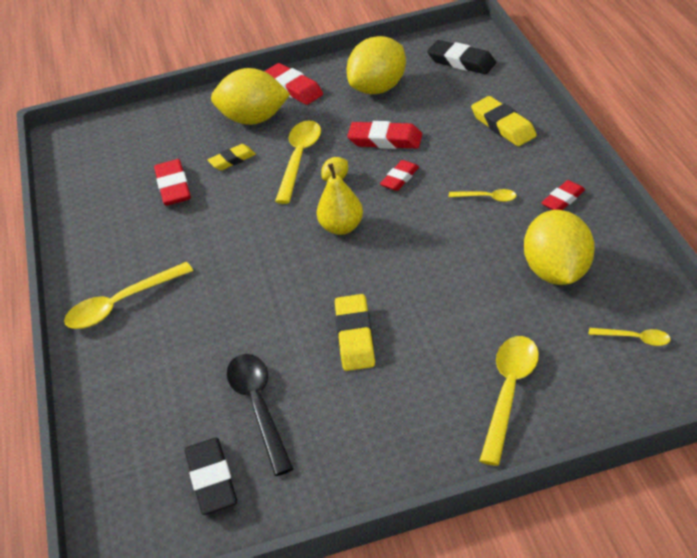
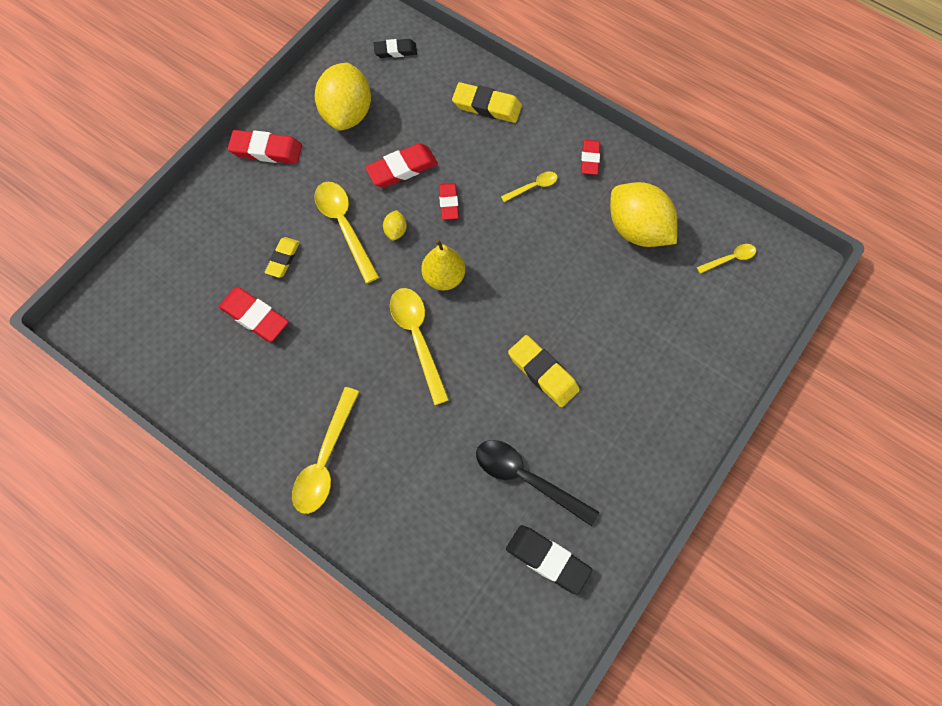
camera: 45 degrees left, 25 degrees up
yellow lemon [211,68,290,125] -> none
black eraser [427,40,496,74] -> black eraser [374,39,417,58], size x0.65
yellow spoon [480,336,539,466] -> yellow spoon moved to [390,288,449,405]

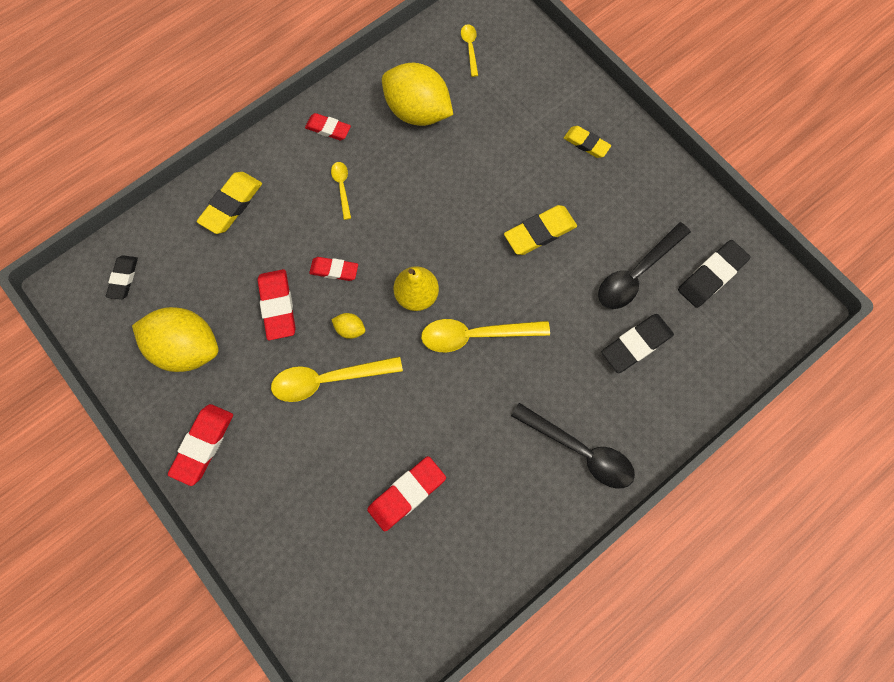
camera: 75 degrees left, 5 degrees up
yellow eraser [265,237,300,278] -> yellow eraser moved to [564,126,611,158]
yellow spoon [292,387,359,514] -> black spoon [511,403,635,489]
yellow lemon [610,182,677,247] -> yellow lemon turned 60 degrees clockwise [382,63,453,126]
none -> black eraser [602,314,674,373]

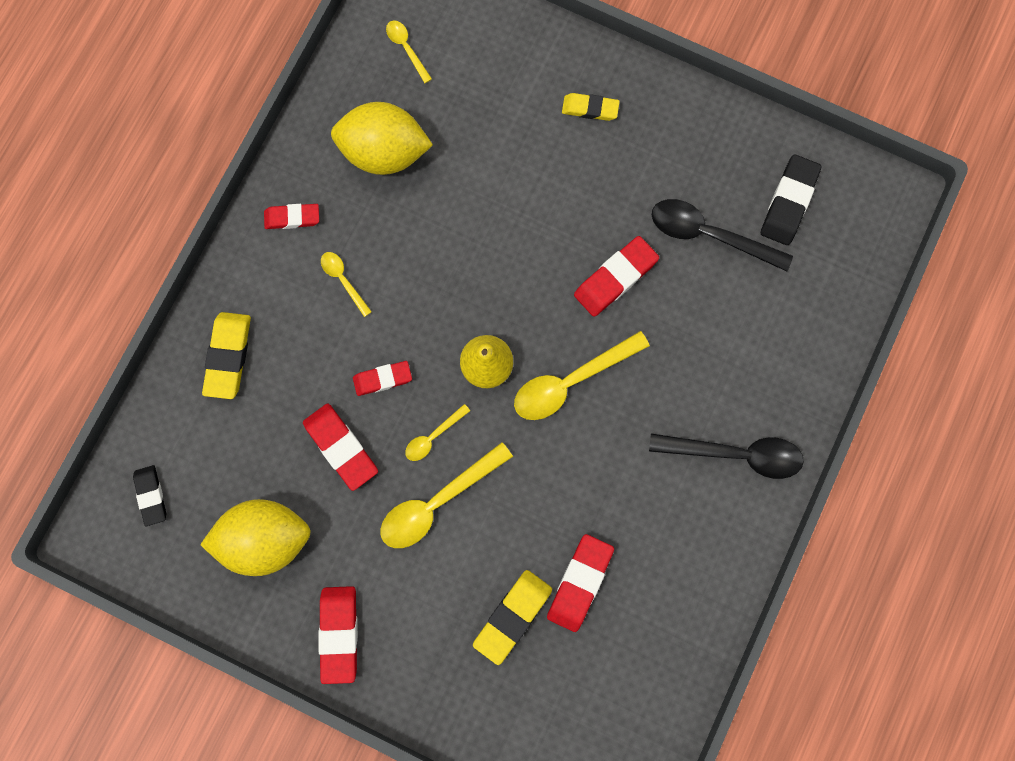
camera: 25 degrees left, 5 degrees up
yellow lemon [331,313,365,339] -> yellow spoon [405,404,470,461]
yellow eraser [504,205,577,255] -> yellow eraser moved to [473,570,552,665]
black spoon [598,222,691,309] -> black spoon turned 90 degrees clockwise [652,199,793,271]
black eraser [602,314,674,373] -> none
none -> red eraser [574,236,659,317]

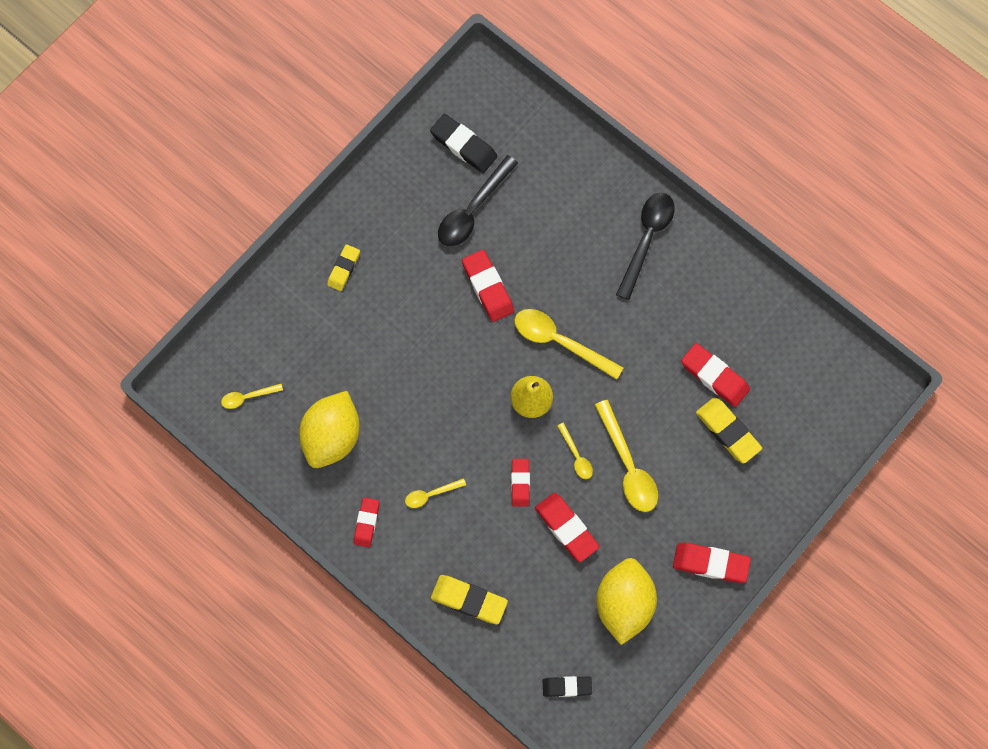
camera: 75 degrees left, 5 degrees down
red eraser [303,404,378,491] -> red eraser turned 75 degrees clockwise [535,493,600,562]
yellow spoon [514,331,650,420] -> yellow spoon turned 135 degrees clockwise [514,309,623,380]

